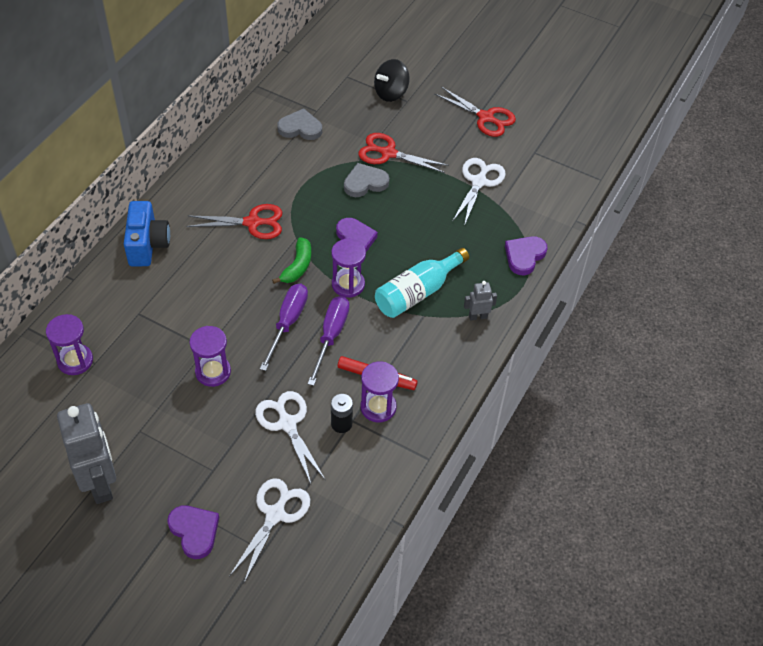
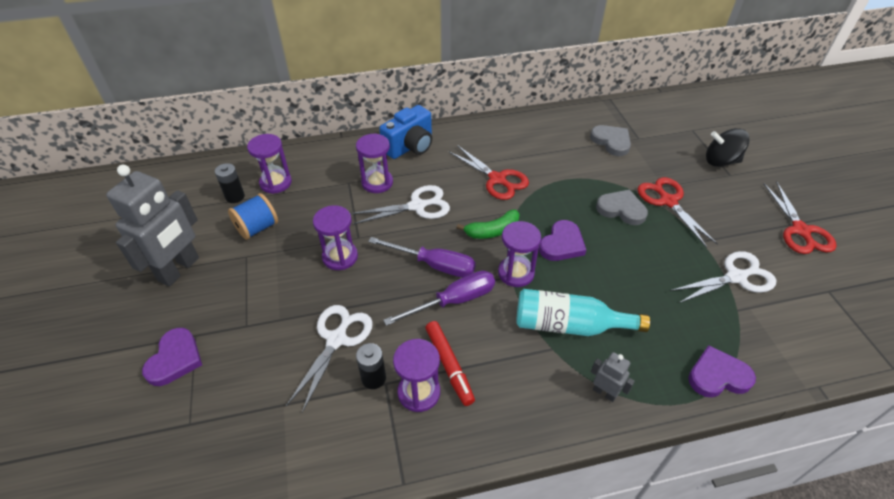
camera: 50 degrees right, 5 degrees down
white scissors [229,478,310,583] -> white scissors moved to [350,185,450,225]
purple screwdriver [260,284,308,371] -> purple screwdriver turned 45 degrees clockwise [368,237,476,278]
none -> black battery [215,163,245,203]
none -> blue spool [228,193,278,240]
none -> purple hourglass [356,133,393,193]

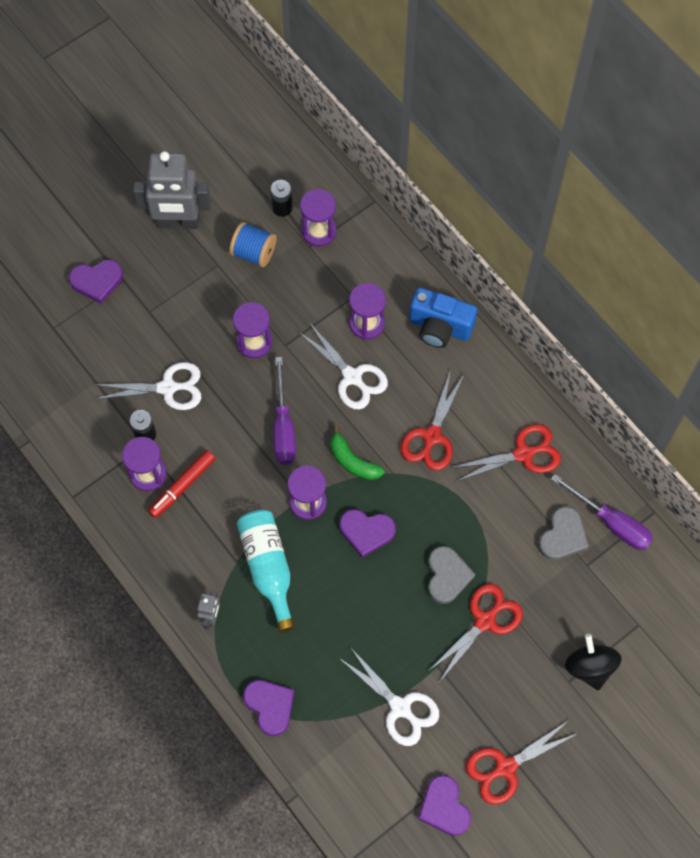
camera: 65 degrees right, 20 degrees up
purple screwdriver [383,270,495,326] -> purple screwdriver moved to [551,474,653,550]
none -> purple heart [418,775,471,836]
none -> red scissors [451,424,561,482]

